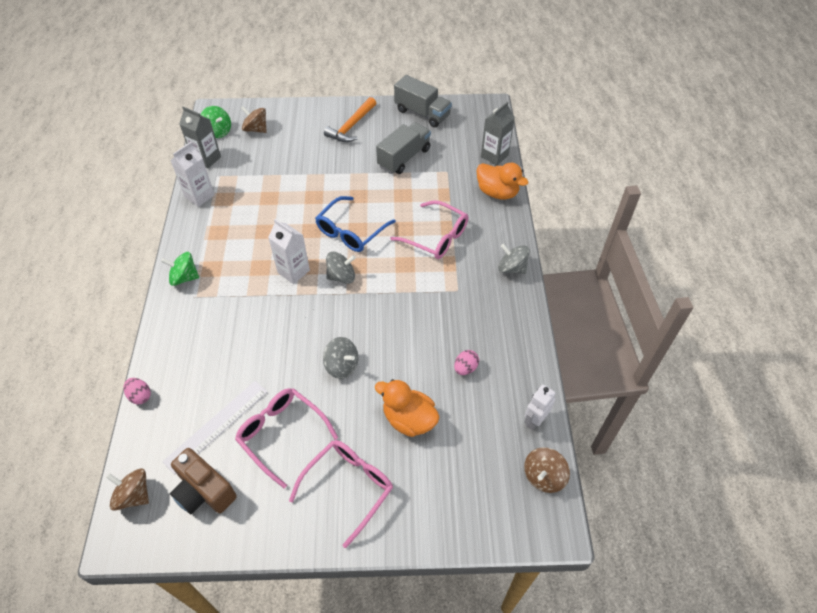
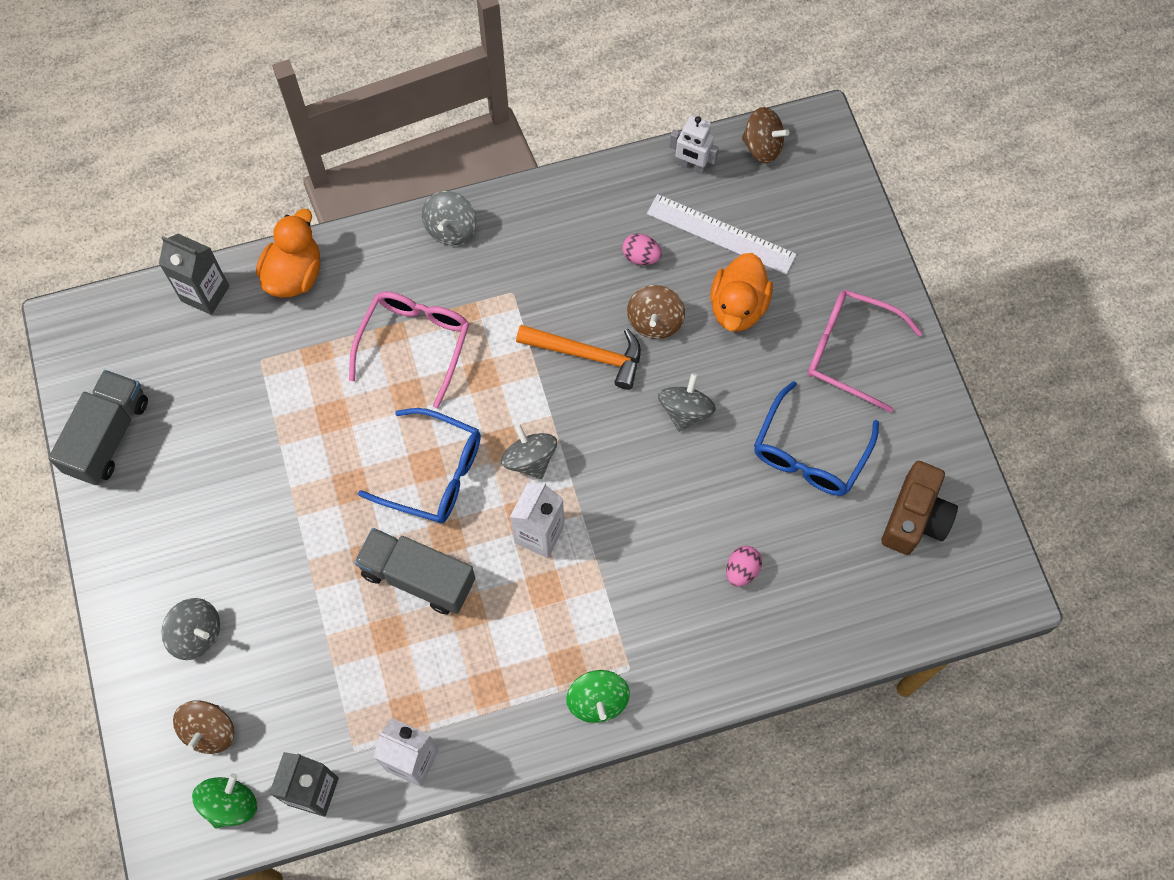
camera: 105 degrees left, 15 degrees up
brown spinning top [106,468,149,511] -> brown spinning top moved to [627,285,685,339]
pink egg [124,378,151,404] -> pink egg moved to [726,546,762,587]
white ruler [162,381,268,474] -> white ruler moved to [647,194,797,274]
pink glasses [235,388,338,488] -> blue glasses [754,381,879,496]
orange hammer [324,97,376,142] -> orange hammer moved to [516,325,641,390]
grey truck [376,122,431,174] -> grey truck moved to [354,528,475,614]
none -> grey spinning top [161,598,220,660]

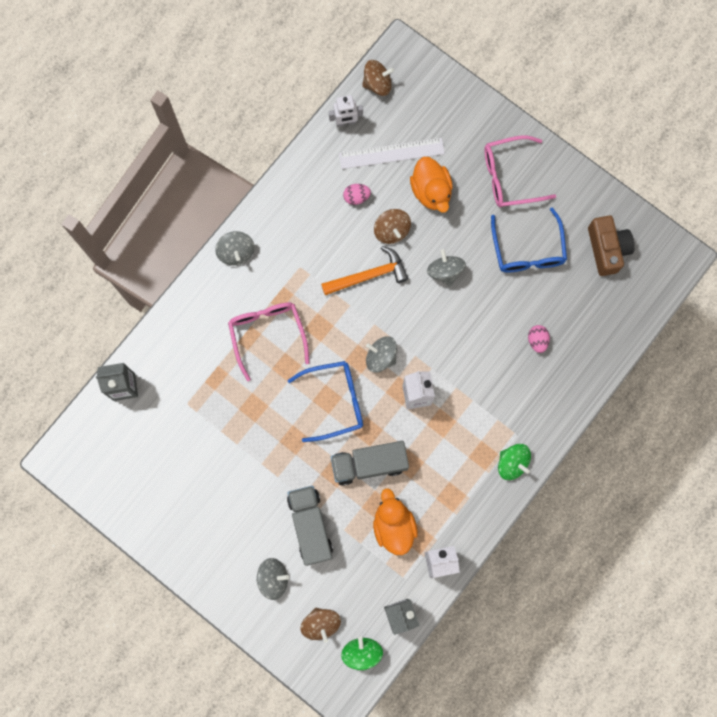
camera: 35 degrees left, 10 degrees up
grey truck [48,370,148,485] -> grey truck moved to [287,486,333,566]
orange duck [256,209,320,298] -> orange duck moved to [373,488,418,555]

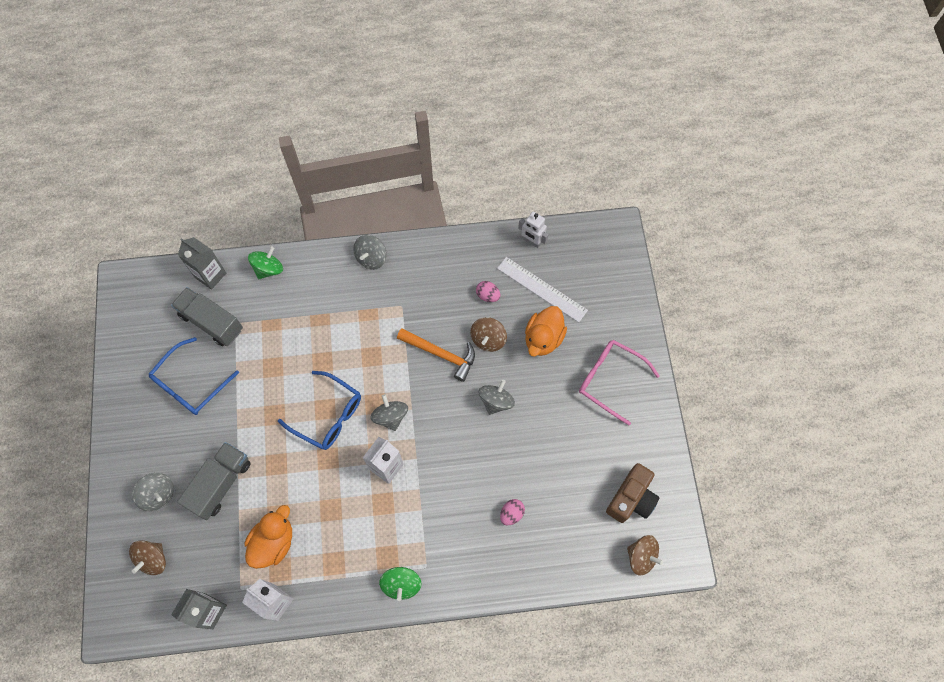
camera: 45 degrees right, 10 degrees down
pink glasses [228,302,309,381] -> none
grey truck [331,441,409,486] -> grey truck moved to [171,287,243,346]
green spinning top [341,636,383,671] -> green spinning top moved to [248,247,283,279]
brown spinning top [362,60,394,96] -> brown spinning top moved to [627,535,663,576]
blue glasses [491,207,567,272] -> blue glasses moved to [149,337,239,415]

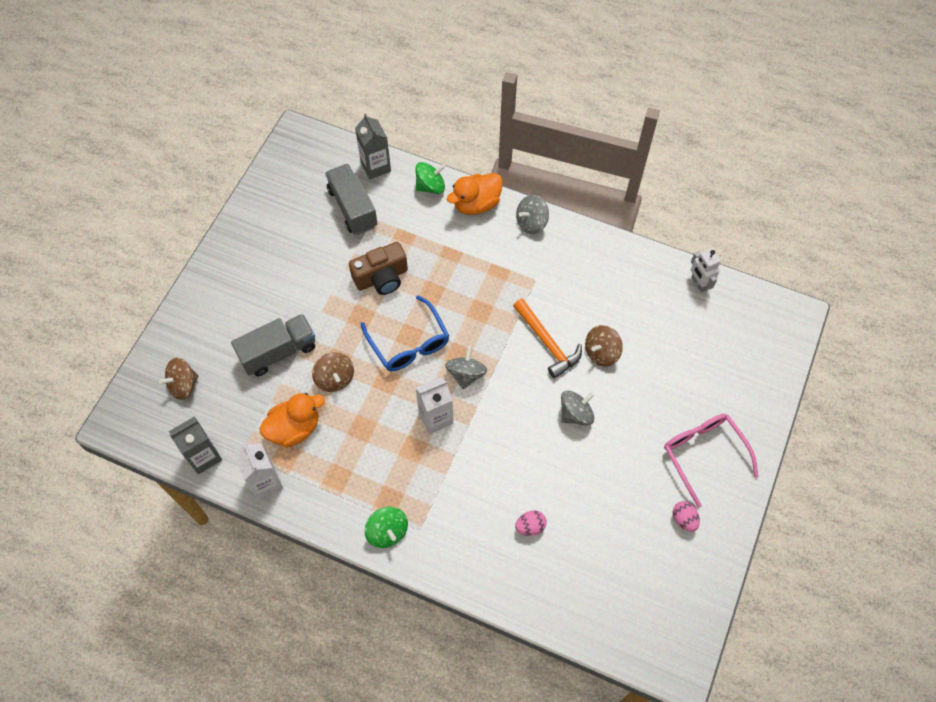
camera: 30 degrees right, 5 degrees down
grey spinning top [132,473,174,511] -> none
blue glasses [149,337,239,415] -> none
green spinning top [379,567,421,601] -> green spinning top turned 60 degrees counterclockwise [365,507,408,548]
pink egg [476,281,500,302] -> pink egg moved to [673,501,700,532]
white ruler [497,257,588,322] -> none
orange duck [525,306,567,357] -> orange duck moved to [447,173,503,215]
brown camera [606,463,659,523] -> brown camera moved to [349,242,408,295]
brown spinning top [627,535,663,576] -> brown spinning top moved to [312,352,354,392]

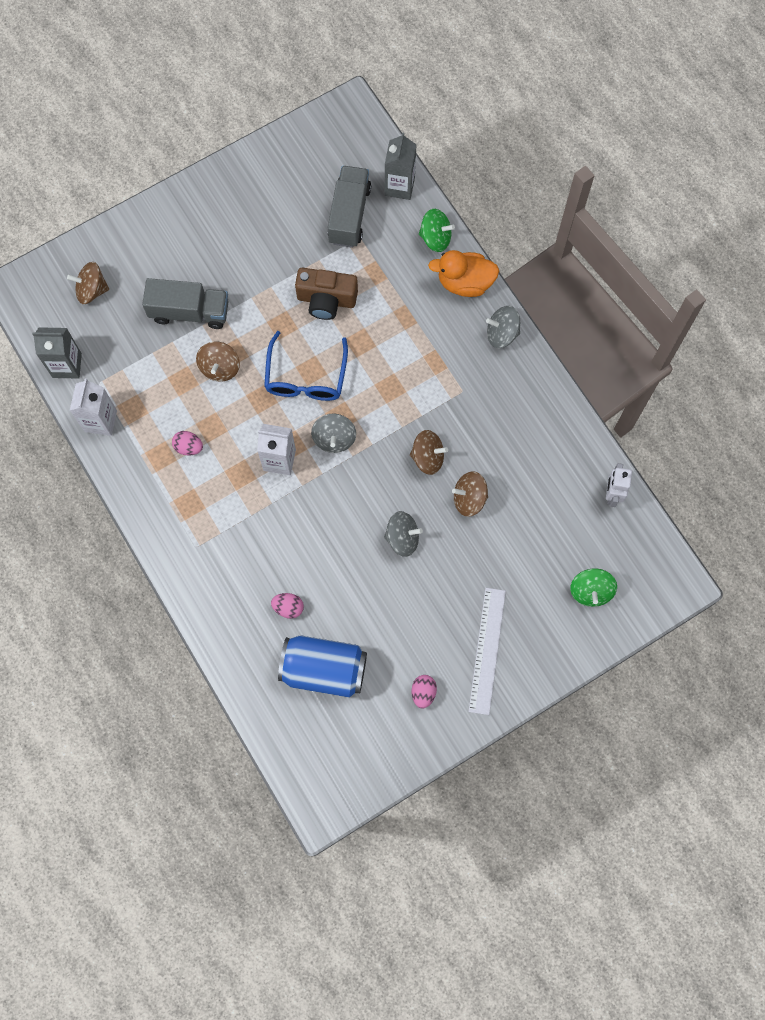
camera: 35 degrees right, 10 degrees up
orange duck [260,393,325,448] -> none
green spinning top [365,507,408,548] -> green spinning top moved to [570,568,617,607]
grey spinning top [445,347,487,389] -> grey spinning top turned 135 degrees clockwise [311,413,356,453]
orange hammer [513,298,582,379] -> brown spinning top [410,430,448,475]
pink glasses [664,414,759,508] -> white ruler [468,588,506,715]
none -> pink egg [172,431,203,456]
none -> blue can [278,635,367,698]

